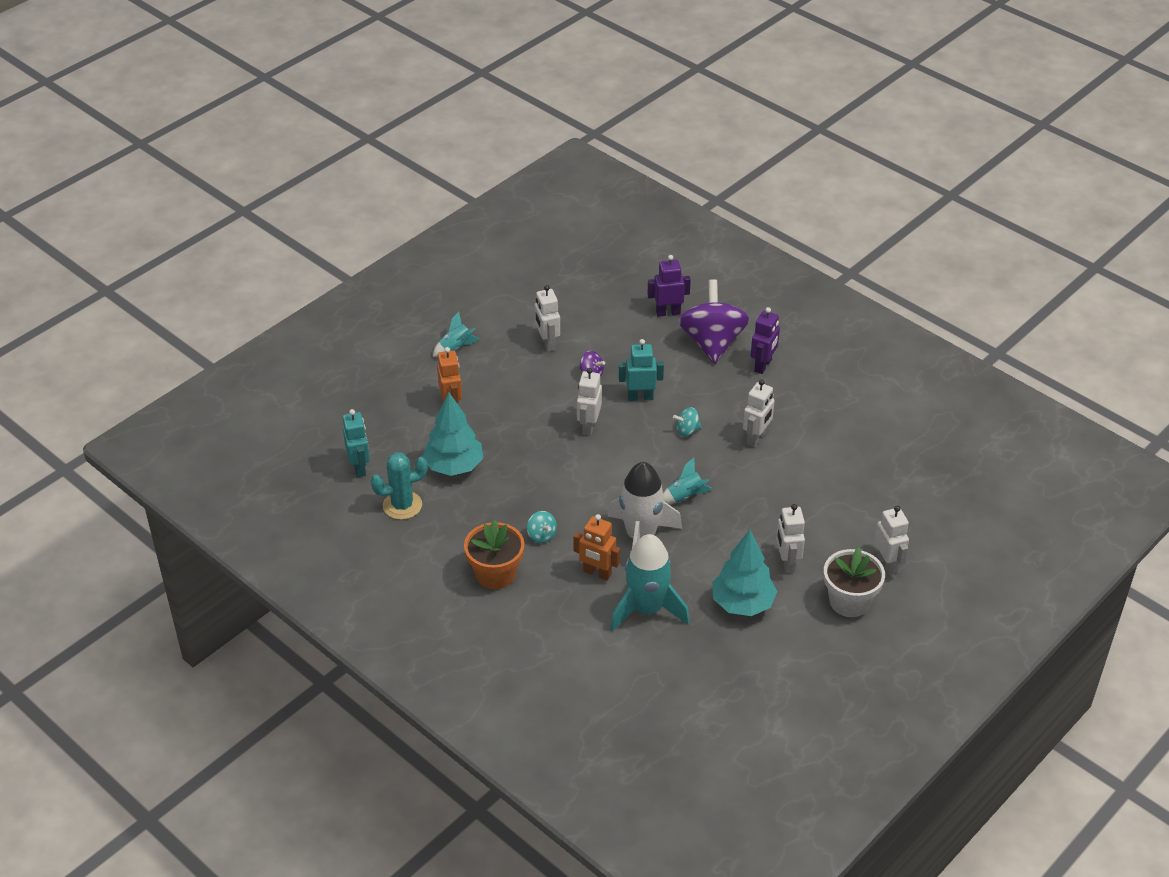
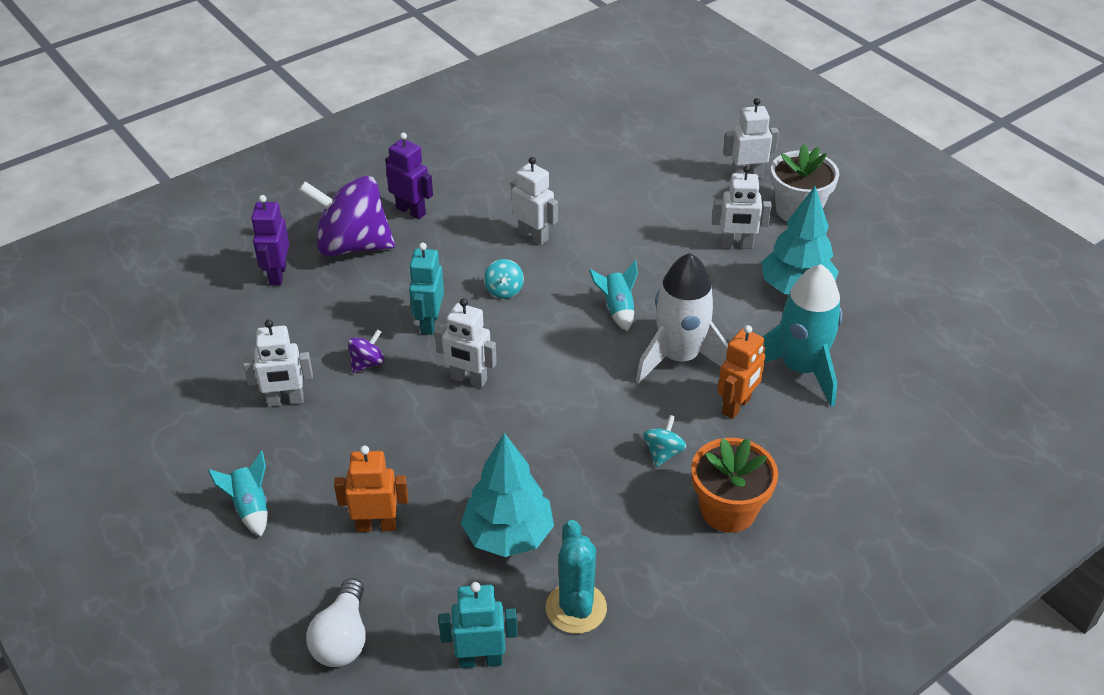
camera: 80 degrees left, 0 degrees up
turquoise spinning top [527,511,557,543] -> turquoise spinning top turned 45 degrees counterclockwise [643,415,686,467]
none -> white light bulb [306,578,366,667]

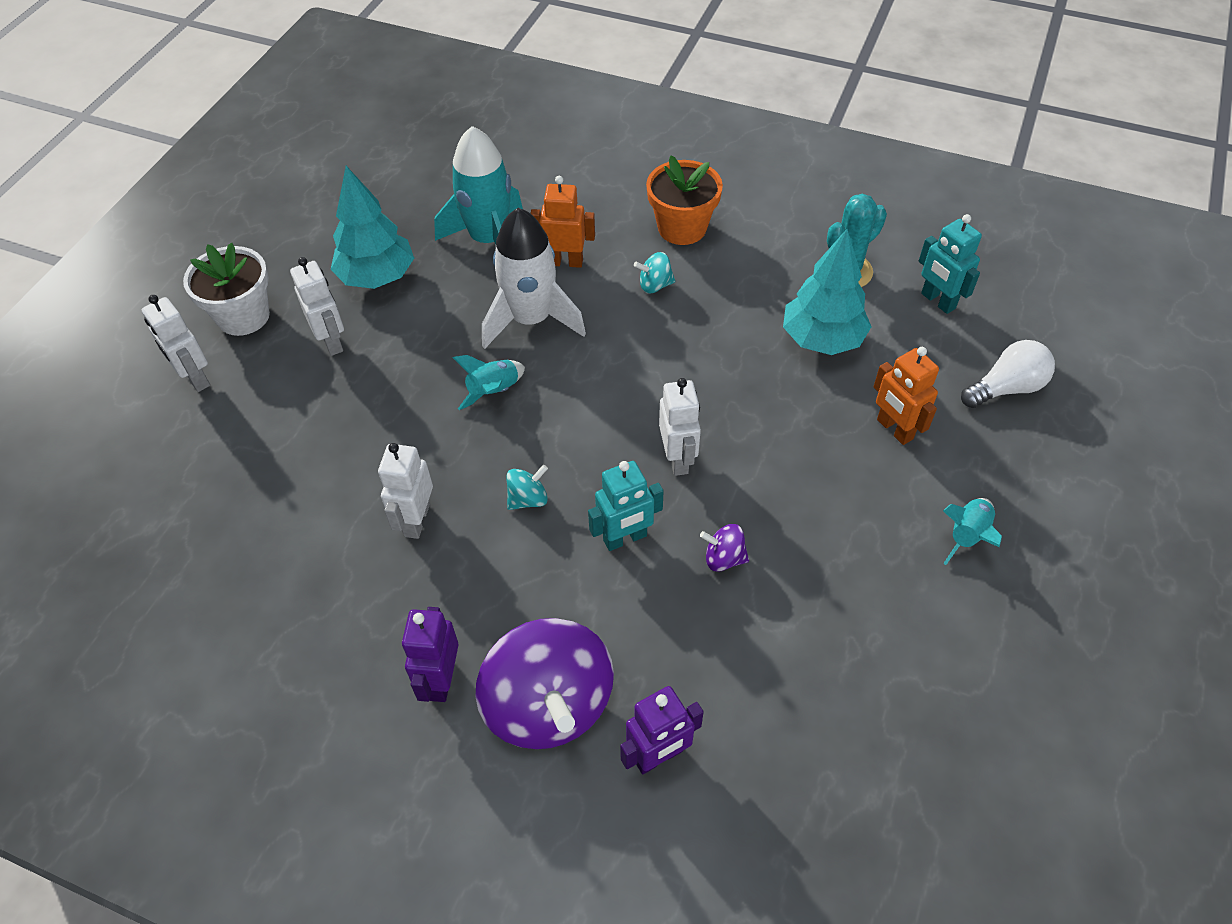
camera: 120 degrees left, 10 degrees up
white robot [243,320,313,407] -> none

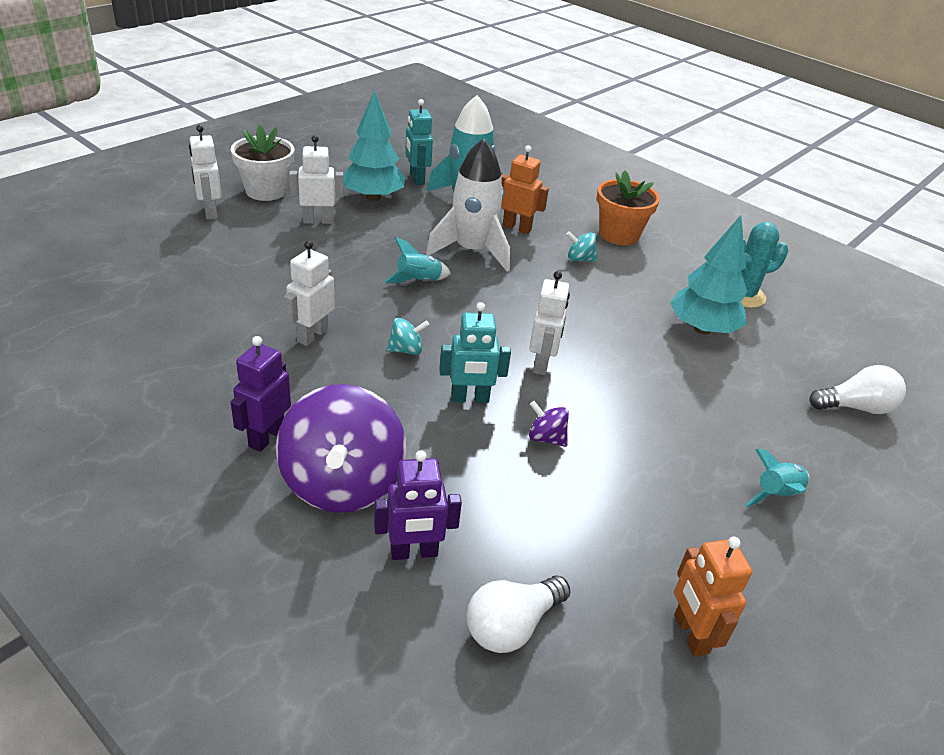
camera: 15 degrees right, 15 degrees down
white robot [290,257,344,356] -> white robot turned 90 degrees counterclockwise [289,135,344,224]
orange robot [873,347,939,445] -> orange robot moved to [674,537,752,657]
turquoise robot [919,214,982,314] -> turquoise robot moved to [405,99,433,185]
none -> white light bulb [467,575,570,653]

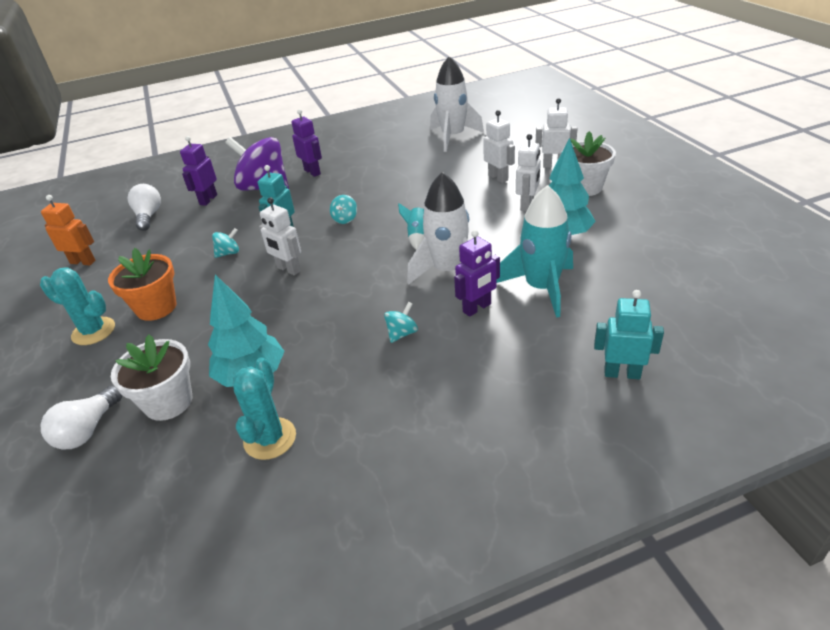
camera: 125 degrees right, 0 degrees up
white robot [284,240,335,346] -> white robot moved to [483,110,515,183]
turquoise robot [405,99,433,185] -> turquoise robot moved to [594,290,664,379]
orange robot [501,145,549,234] -> purple robot [454,230,500,317]
purple spinning top [529,401,569,447] -> turquoise spinning top [212,228,239,258]
orange flower pot [597,170,660,245] -> orange flower pot moved to [108,248,177,321]
turquoise rocket [745,449,809,507] -> turquoise cactus [40,267,115,345]
none -> white flower pot [111,334,192,421]
none -> white rocket [430,56,484,152]

